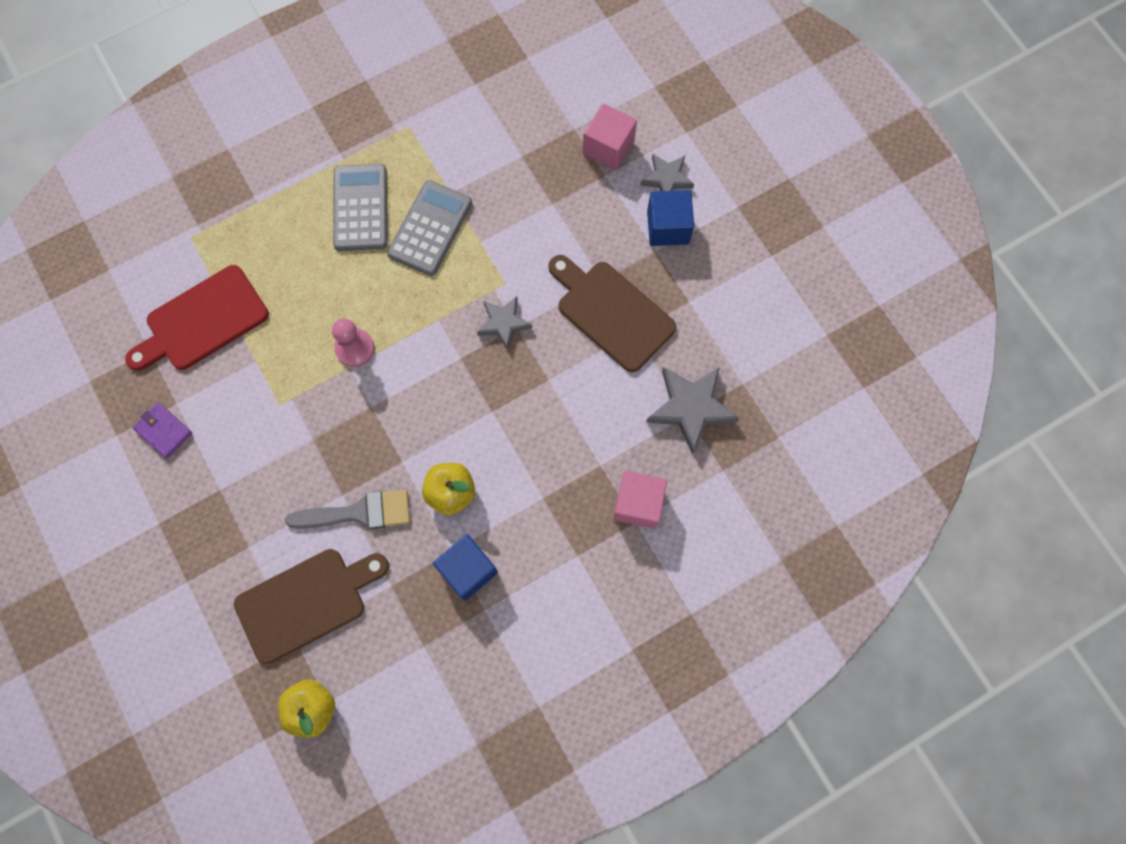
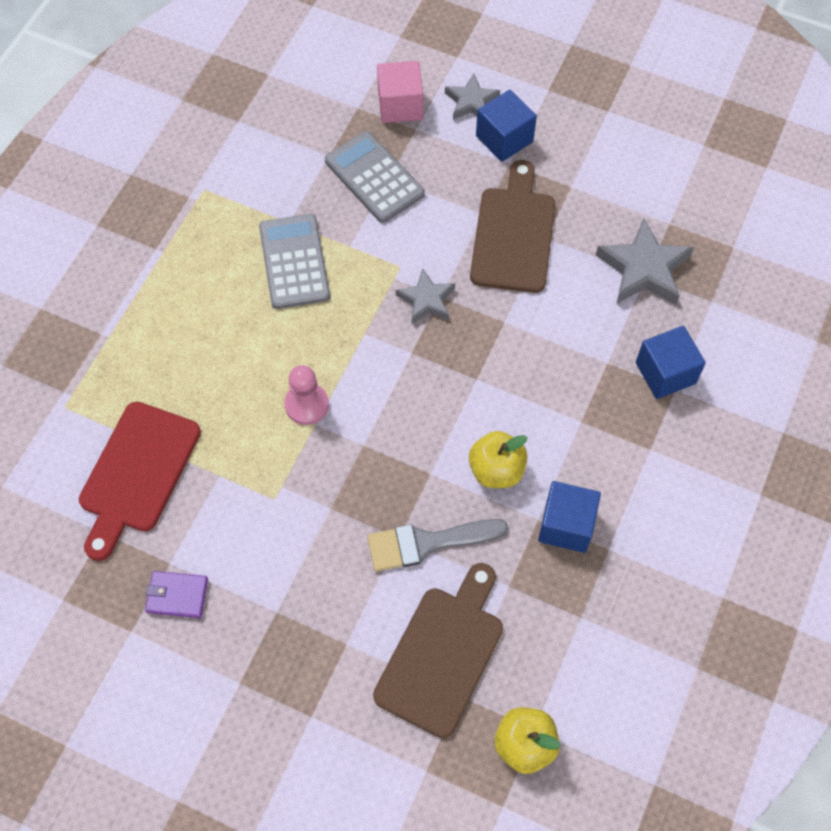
camera: 35 degrees left, 10 degrees down
grey brush [285,490,410,529] -> grey brush turned 150 degrees counterclockwise [367,519,508,571]
grey calculator [333,164,387,251] -> grey calculator moved to [325,131,425,223]
brown cutting board [548,255,676,372] -> brown cutting board turned 90 degrees clockwise [470,160,555,293]
pink cube [614,471,667,529] -> blue cube [636,326,706,399]

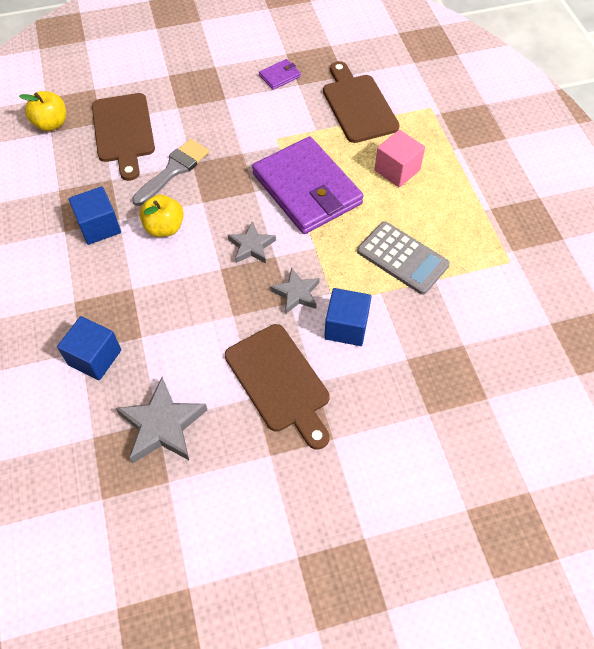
camera: 140 degrees right, 5 degrees down
red cutting board [79,401,201,561] -> brown cutting board [323,61,400,143]
pink pawn [285,365,329,425] -> purple wallet [252,136,364,234]
grey calculator [325,131,425,223] -> none
pink cube [377,61,423,123] -> pink cube moved to [374,130,425,187]
grey star [445,73,500,120] -> grey star moved to [228,221,276,263]
blue cube [476,90,537,162] -> blue cube moved to [324,288,372,346]

